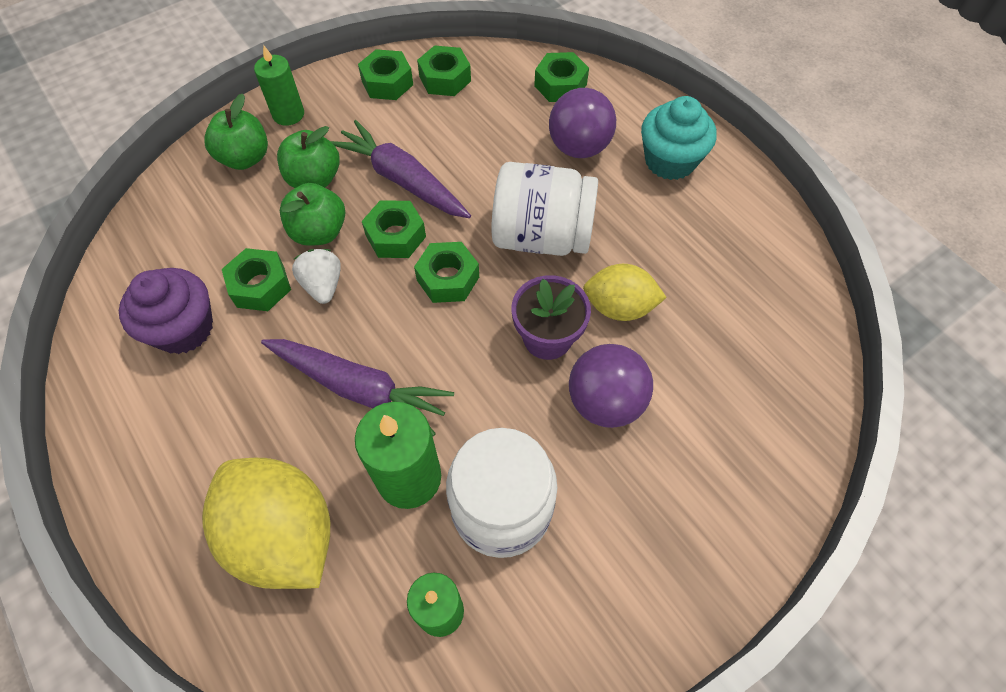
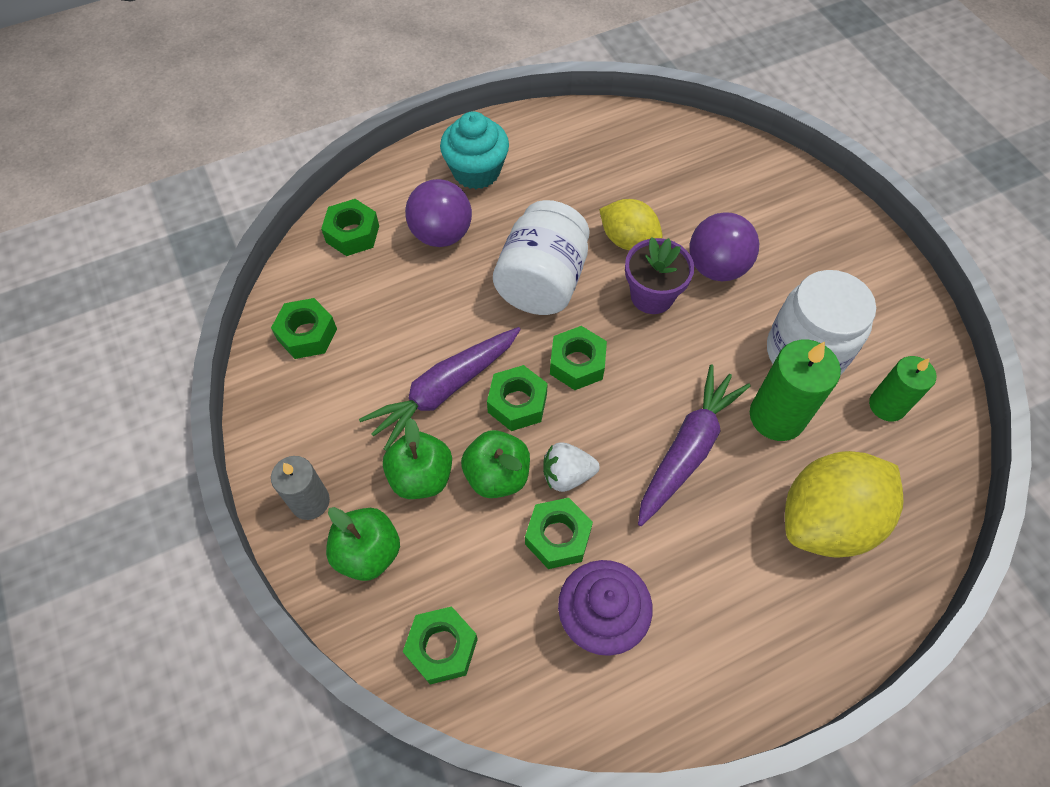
camera: 80 degrees left, 0 degrees up
green candle [254,45,304,126] -> grey candle [271,456,330,520]
green nut [358,49,413,100] -> green nut moved to [403,606,478,684]
yellow lemon [583,264,667,321] -> yellow lemon turned 75 degrees counterclockwise [599,199,663,250]

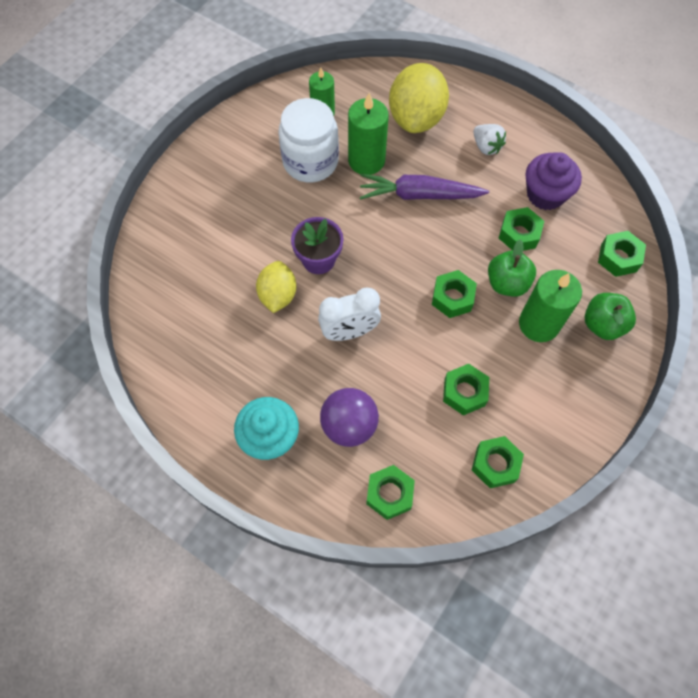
camera: 120 degrees left, 5 degrees up
grey candle [271,456,330,520] -> none
purple carrot [359,327,521,451] -> none
green apple [383,418,452,499] -> green candle [519,270,582,342]
white jar [493,200,590,315] -> white clock [318,288,381,341]
white strawberry [543,442,600,492] -> white strawberry moved to [473,124,506,155]
green nut [550,326,607,390] -> green nut moved to [443,364,489,416]
purple ball [690,212,759,281] -> none
yellow lemon [785,451,904,558] -> yellow lemon turned 75 degrees clockwise [389,63,449,133]

